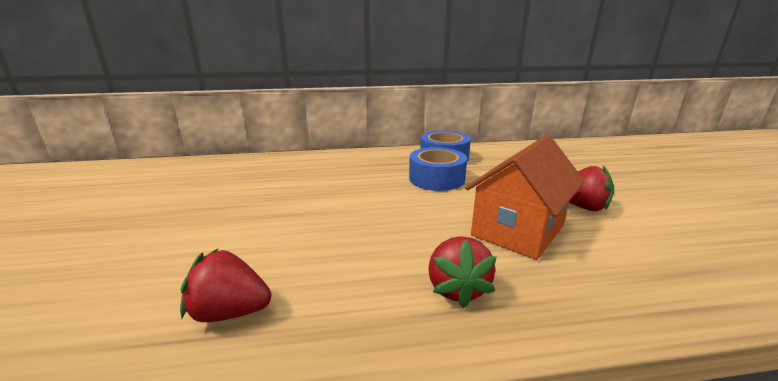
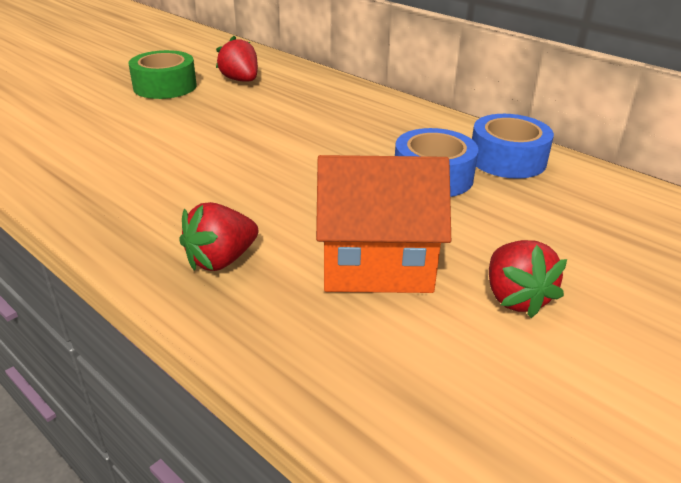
camera: 50 degrees right, 10 degrees up
red strawberry [180,249,271,322] -> red strawberry moved to [216,36,258,82]
none -> green tape [128,50,197,99]

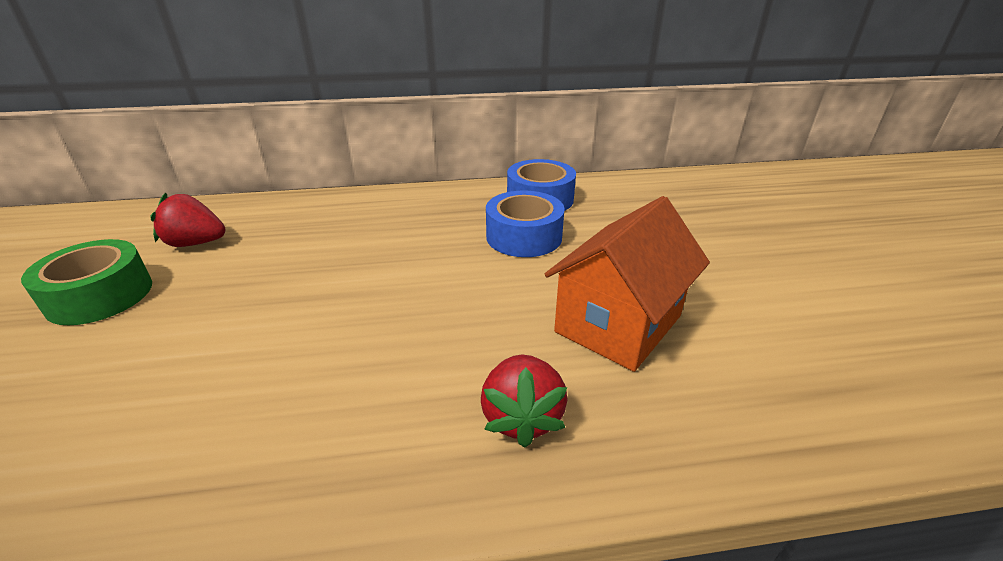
camera: 50 degrees left, 0 degrees up
red strawberry [489,240,567,318] -> none

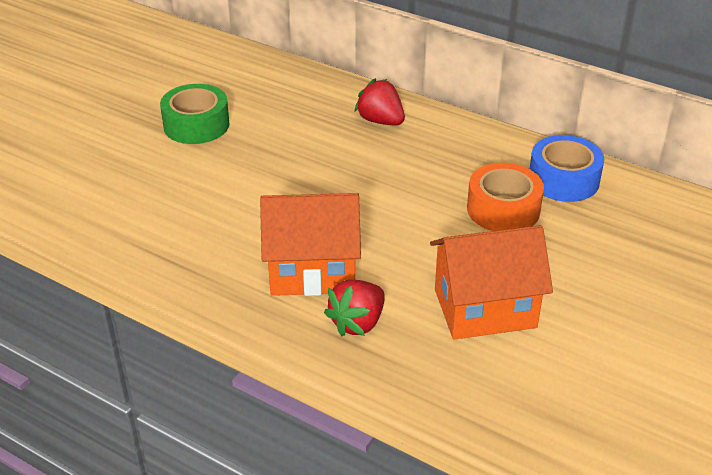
camera: 40 degrees right, 5 degrees up
red strawberry [150,192,225,247] -> red strawberry moved to [355,78,405,125]
blue tape [486,190,565,257] -> orange tape [467,163,544,231]
none -> orange house [260,193,361,296]

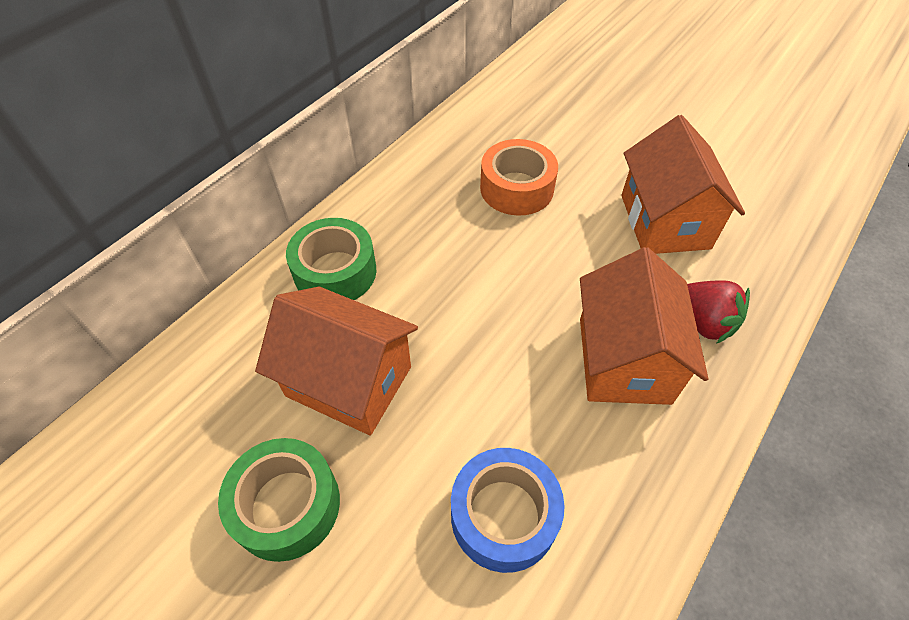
camera: 85 degrees left, 15 degrees up
red strawberry [355,78,405,125] -> green tape [286,218,377,300]
blue tape [530,135,604,202] -> blue tape moved to [451,448,565,573]
none -> orange house [255,287,418,436]

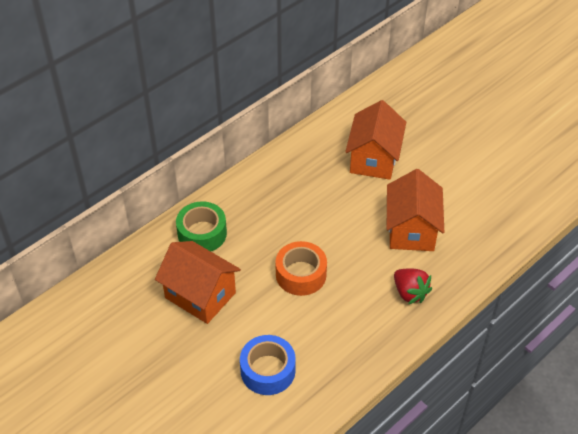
camera: 10 degrees right, 5 degrees down
green tape [218,438,340,562] -> none
orange tape [480,139,558,216] -> orange tape moved to [275,241,327,296]
orange house [580,247,708,405] -> orange house moved to [345,100,406,180]

